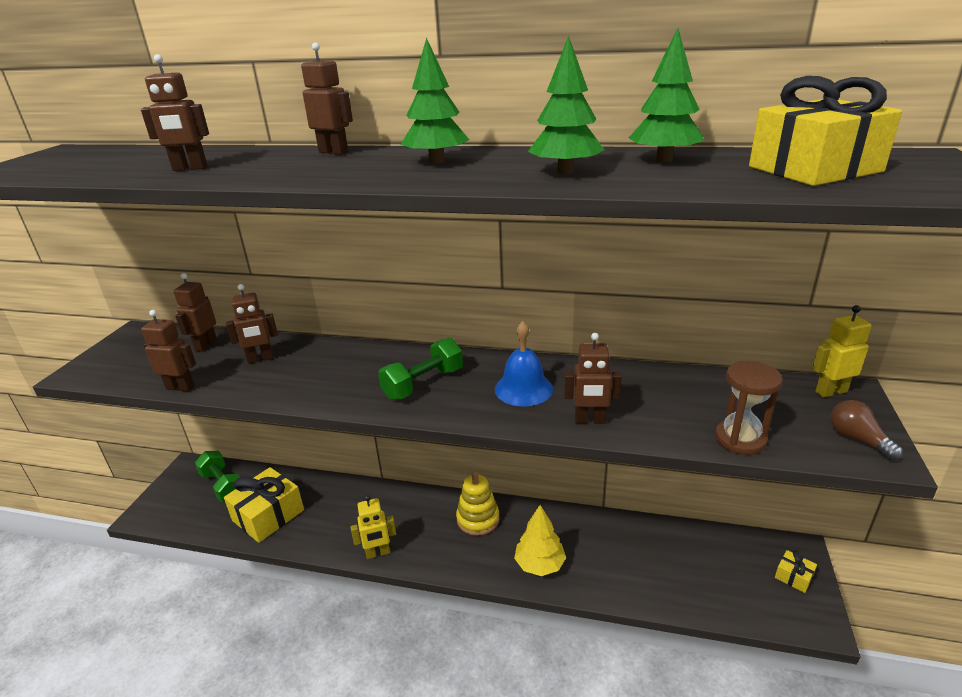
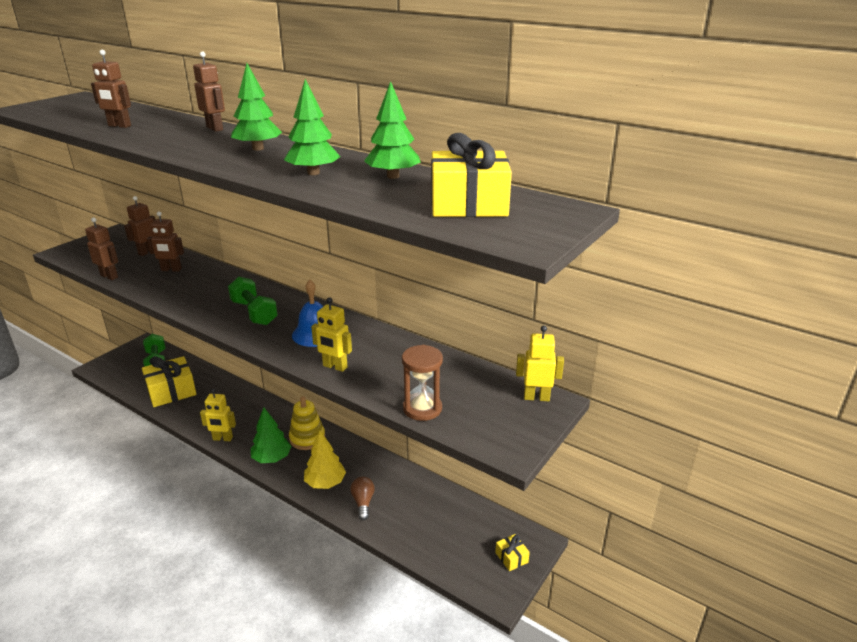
camera: 20 degrees right, 0 degrees up
green dumbbell [378,338,463,400] -> green dumbbell turned 75 degrees clockwise [228,277,278,325]
brown robot [564,333,622,424] -> yellow robot [311,297,352,372]
brown light bulb [830,400,903,460] -> brown light bulb moved to [350,477,375,520]
none -> green tree [251,407,291,463]

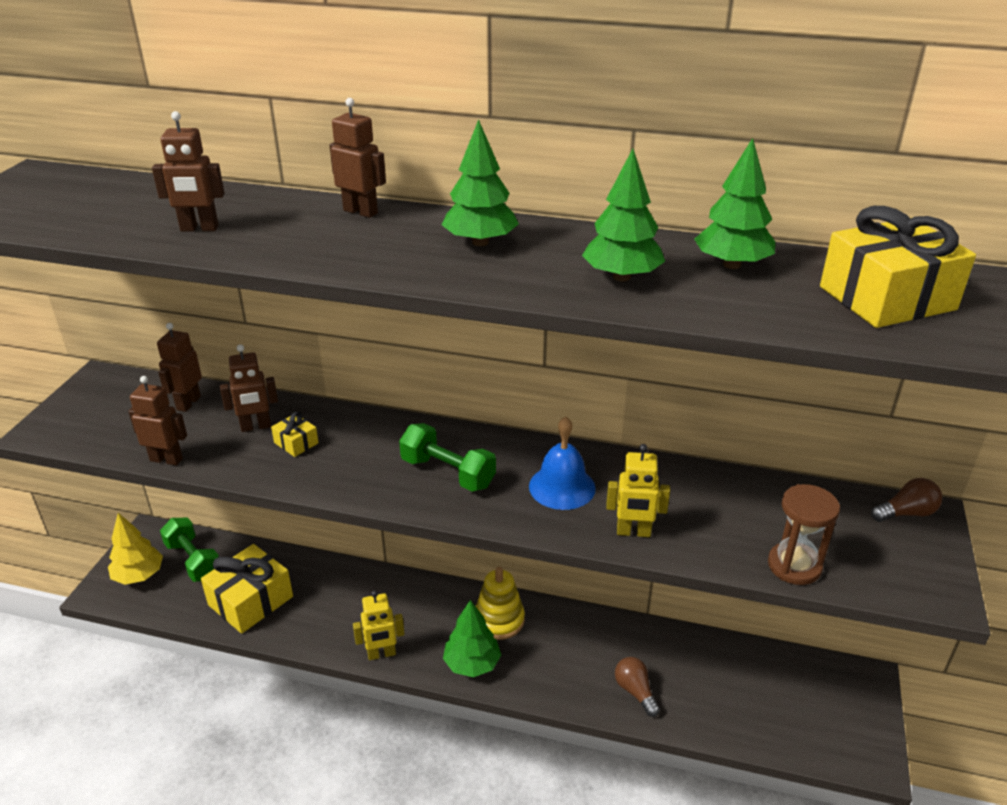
camera: 20 degrees left, 5 degrees up
yellow tree [304,431,346,489] -> yellow tree moved to [108,513,163,585]
yellow gift [495,534,530,571] -> yellow gift moved to [271,412,319,457]
yellow robot [516,325,564,401] -> brown light bulb [871,478,942,522]

